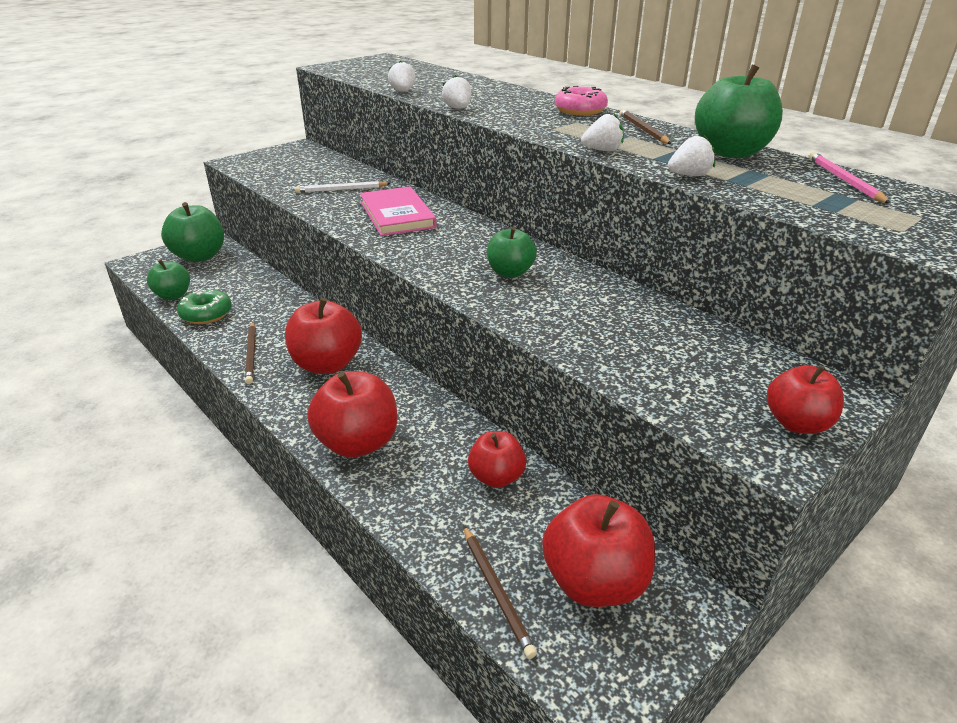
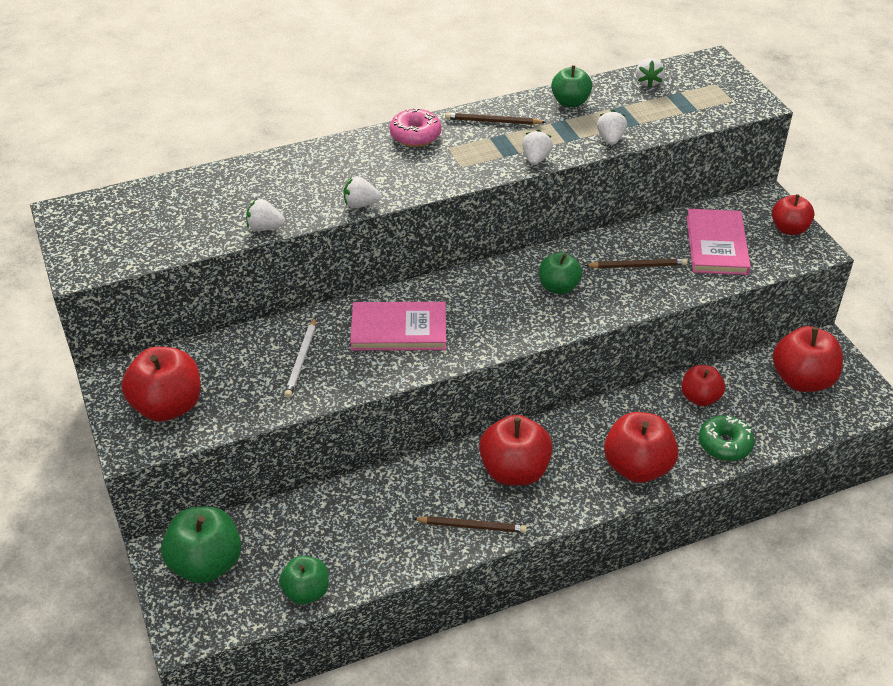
camera: 70 degrees left, 10 degrees up
green donut [177,288,232,324] -> green donut moved to [699,415,755,461]
brown pencil [464,526,537,659] -> brown pencil moved to [584,259,687,268]
green apple [695,64,783,158] -> green apple [551,65,592,107], size x0.62
pink pencil [809,152,891,204] -> white strawberry [636,58,665,88]
none -> red apple [122,347,201,422]
none -> pink book [686,209,751,275]

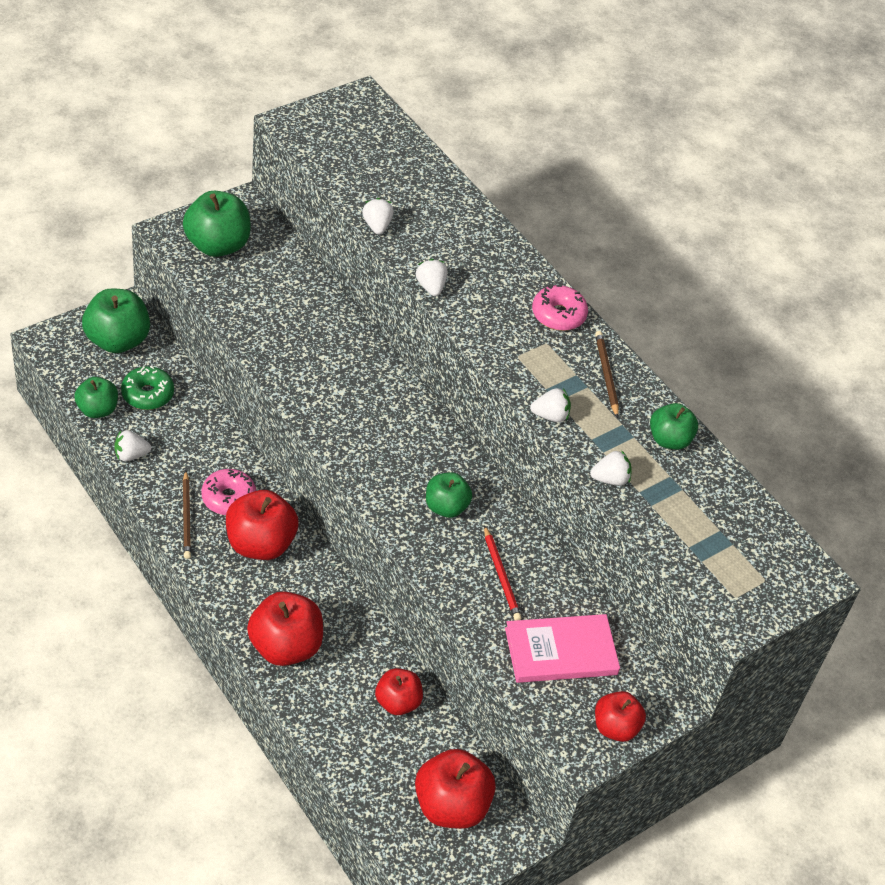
camera: 70 degrees right, 5 degrees up
red apple [122,347,201,422] -> green apple [183,191,251,257]
white pencil [284,317,316,398] -> none
pink book [350,302,446,351] -> none
brown pencil [584,259,687,268] -> red pencil [484,525,522,621]
white strawberry [636,58,665,88] -> white strawberry moved to [114,430,151,461]
green donut [699,415,755,461] -> green donut moved to [121,366,174,410]
none -> pink donut [201,469,256,515]

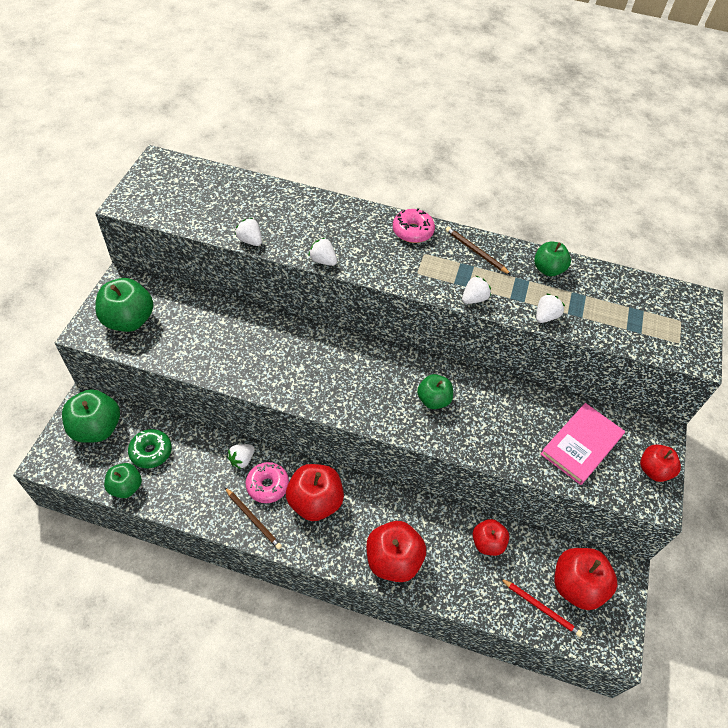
camera: 35 degrees left, 5 degrees up
white strawberry [114,430,151,461] -> white strawberry moved to [227,444,255,469]
red pencil [484,525,522,621] -> red pencil moved to [500,578,583,637]

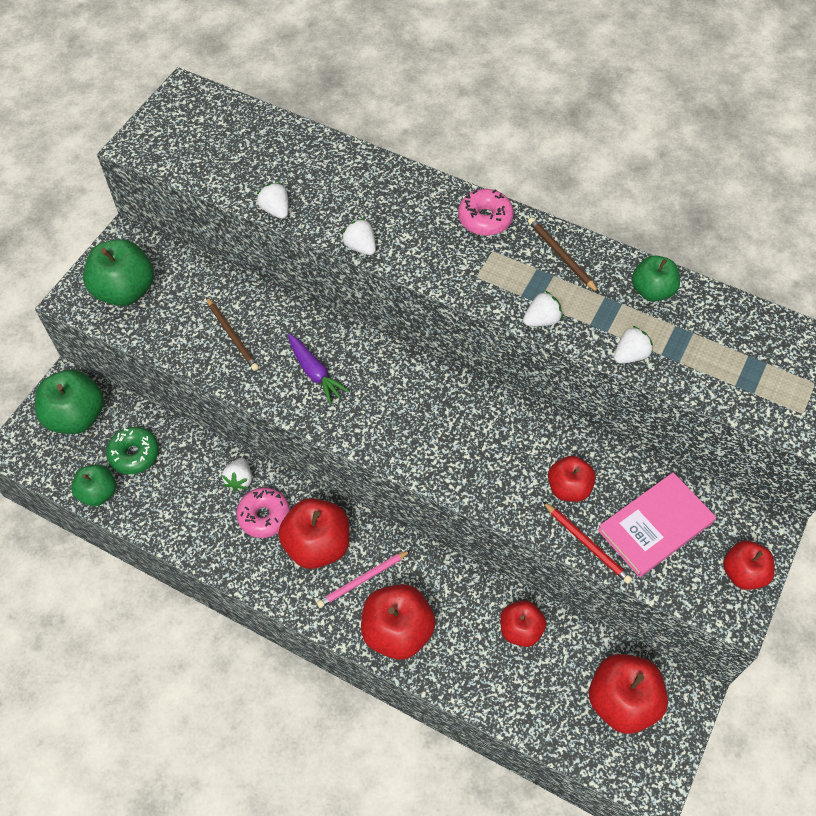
camera: 15 degrees right, 5 degrees up
brown pencil [225,488,282,550] -> brown pencil moved to [206,297,259,371]
white strawberry [227,444,255,469] -> white strawberry turned 45 degrees counterclockwise [222,458,252,492]
green apple [417,374,453,409] -> none
red pencil [500,578,583,637] -> red pencil moved to [543,502,632,584]
none -> purple carrot [288,334,350,405]
none -> pink pencil [317,550,411,608]
none -> red apple [548,456,596,502]

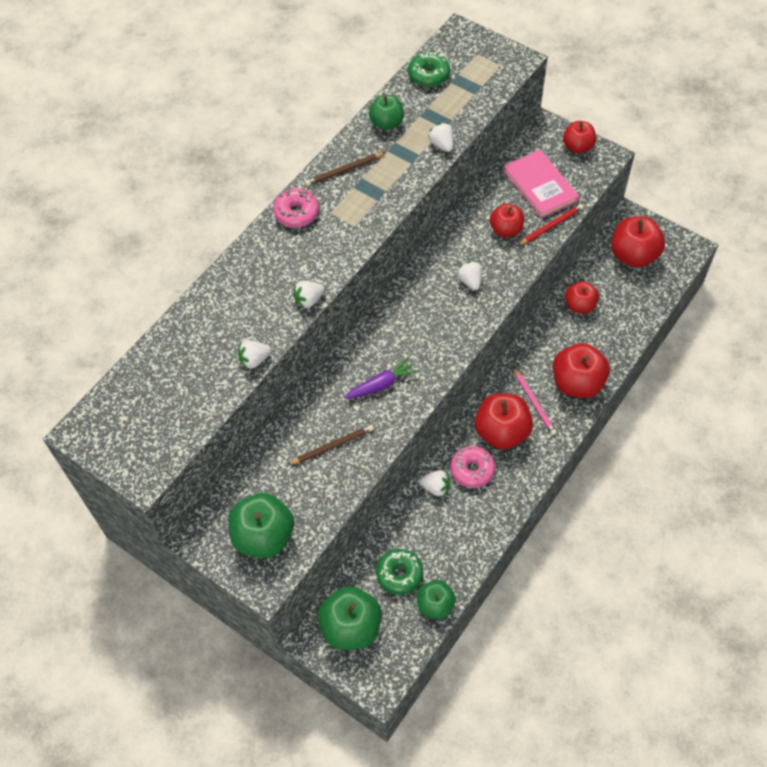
camera: 80 degrees left, 0 degrees up
white strawberry [523,291,563,326] -> white strawberry moved to [457,261,482,290]
none -> green donut [408,52,450,87]

